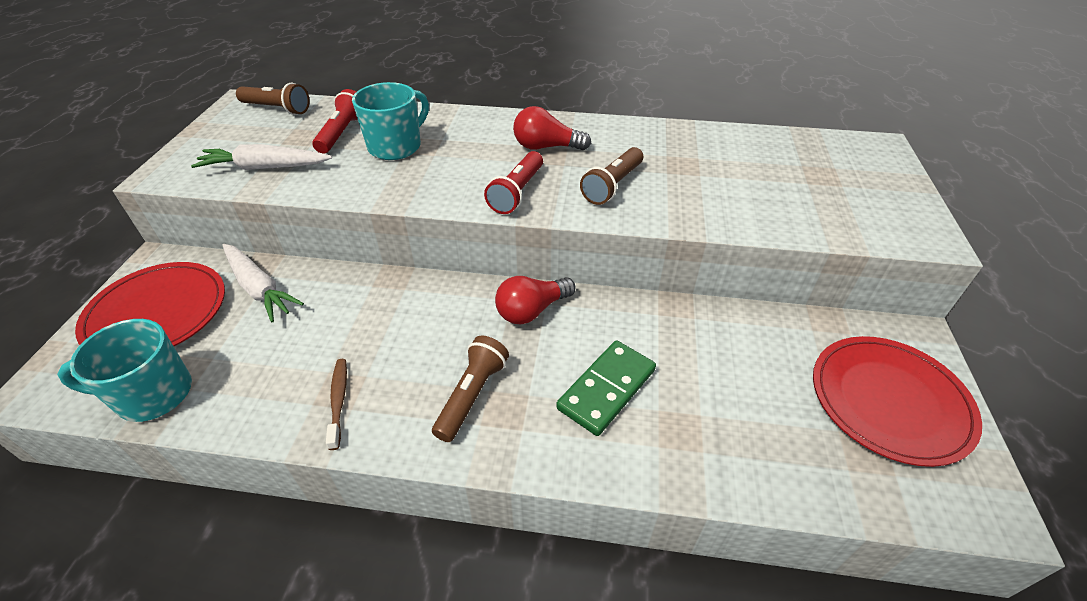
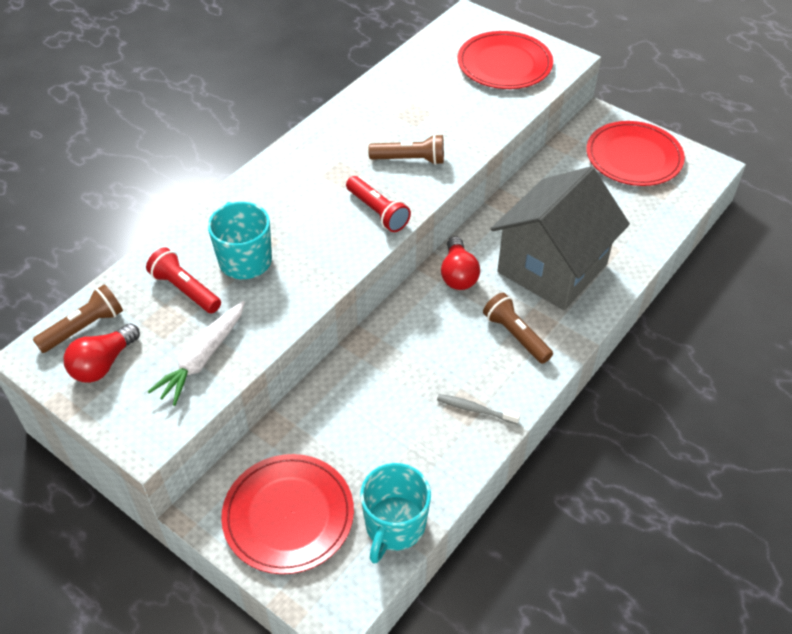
camera: 60 degrees left, 5 degrees up
white carrot [222,244,304,322] -> none
brown toothbrush [326,359,347,450] -> grey toothbrush [437,394,520,424]
red light bulb [513,106,591,150] -> red light bulb moved to [64,323,140,383]
green domino [557,340,656,436] -> grey house [491,166,630,310]
brown flashlight [580,147,643,205] -> brown flashlight turned 60 degrees counterclockwise [368,134,444,165]
none -> red plate [458,31,553,89]

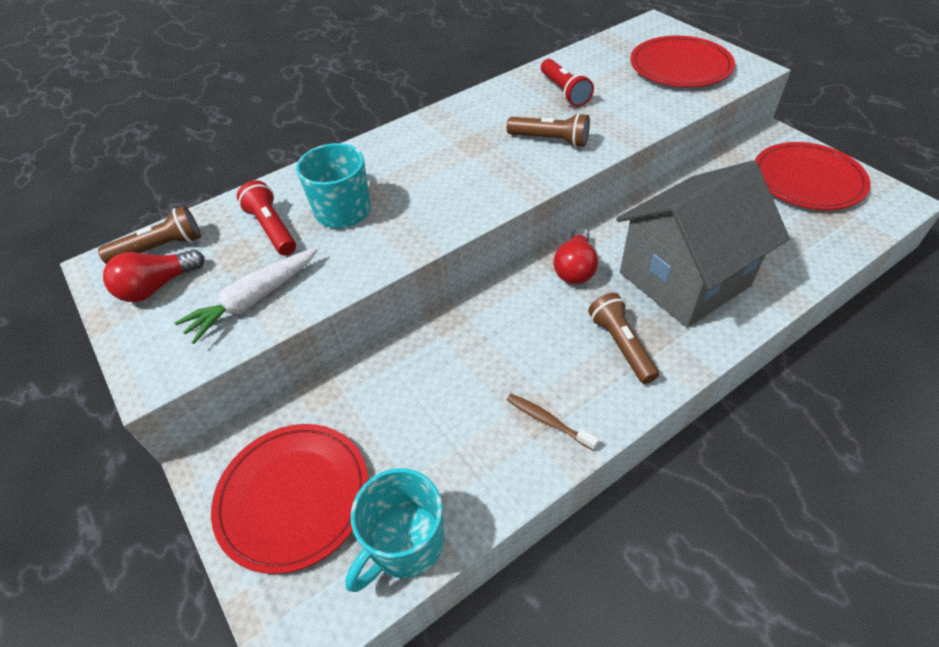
camera: 20 degrees right, 0 degrees up
red flashlight [346,176,411,232] -> red flashlight moved to [541,59,594,107]
grey toothbrush [437,394,520,424] -> brown toothbrush [507,394,599,451]

